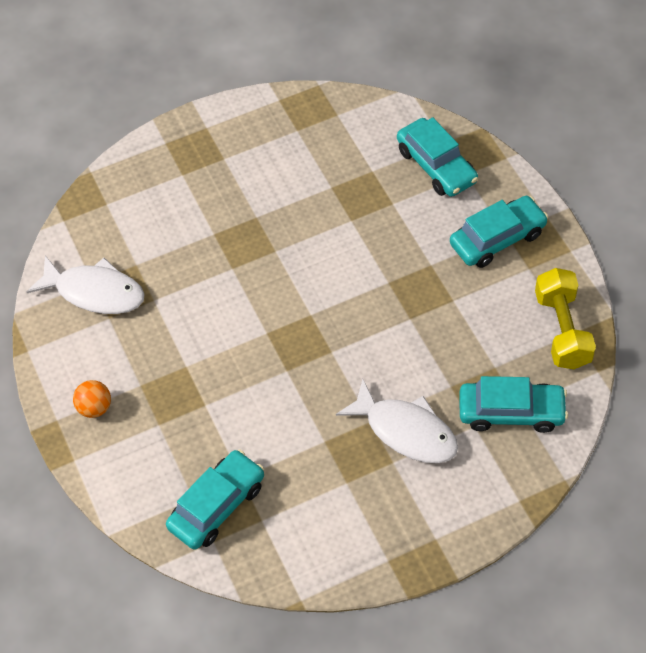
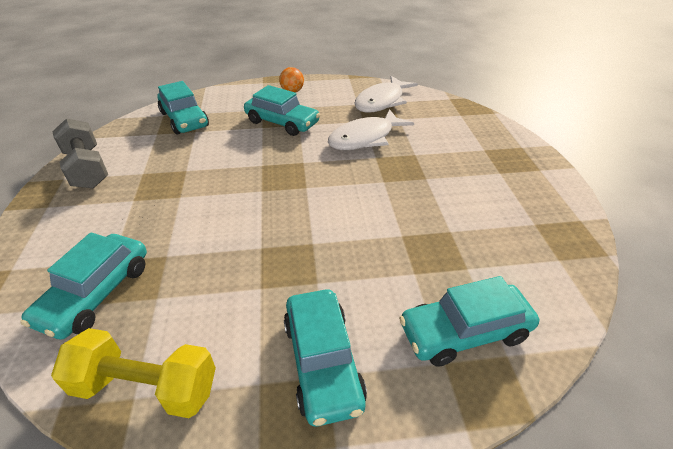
camera: 105 degrees right, 15 degrees down
white fish [336,379,458,463] -> white fish moved to [328,109,414,150]
none -> grey dumbbell [52,118,108,188]
none -> turquoise car [244,85,320,136]

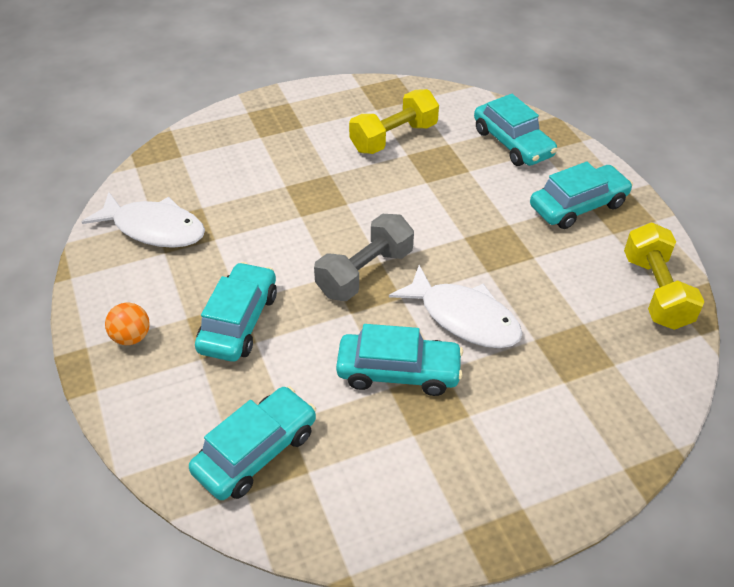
camera: 105 degrees left, 5 degrees up
turquoise car [20,232,147,340] -> turquoise car moved to [336,324,463,396]
grey dumbbell [52,118,108,188] -> grey dumbbell moved to [314,214,414,301]
white fish [328,109,414,150] -> white fish moved to [389,265,523,348]
none -> yellow dumbbell [349,89,439,154]

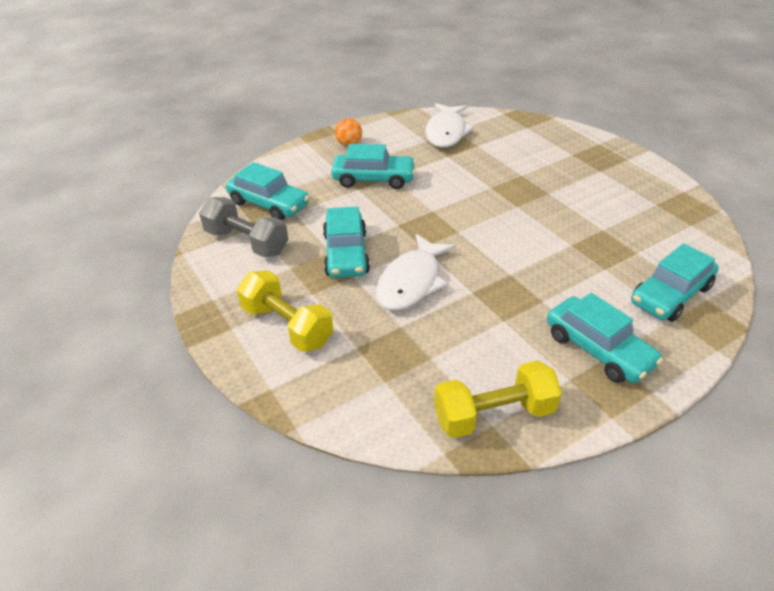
camera: 80 degrees right, 5 degrees down
grey dumbbell [314,214,414,301] -> grey dumbbell moved to [199,197,289,257]
yellow dumbbell [349,89,439,154] -> yellow dumbbell moved to [237,270,333,352]

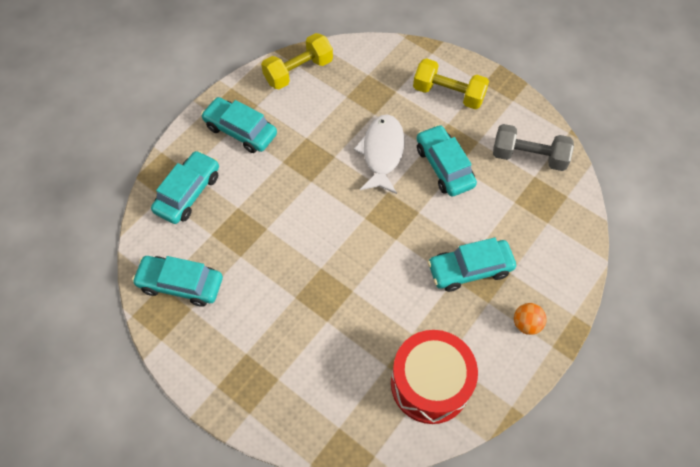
camera: 160 degrees right, 20 degrees up
turquoise car [226,162,310,220] -> turquoise car moved to [132,256,223,307]
white fish [425,103,475,148] -> red drum [391,330,478,424]

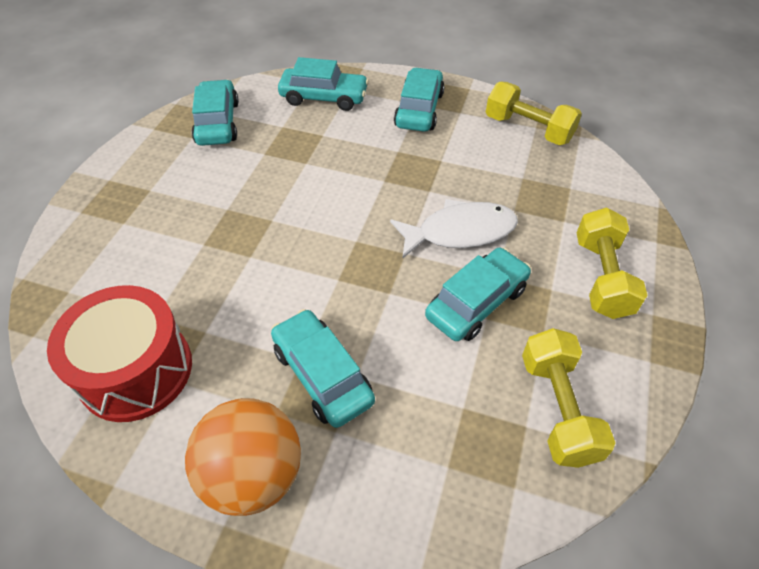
camera: 70 degrees right, 10 degrees down
grey dumbbell [493,124,574,171] -> yellow dumbbell [522,328,615,468]
orange ball [514,303,547,335] -> orange ball [185,398,301,516], size x2.07

